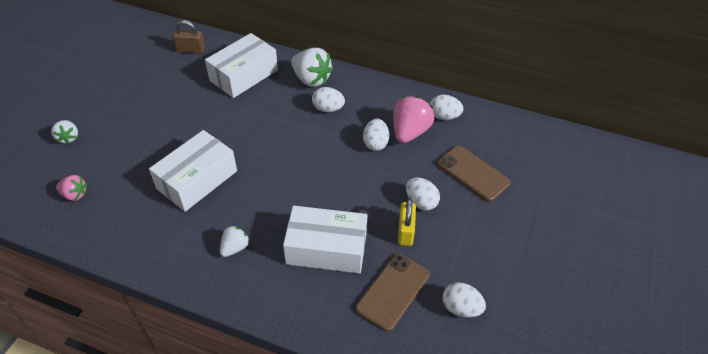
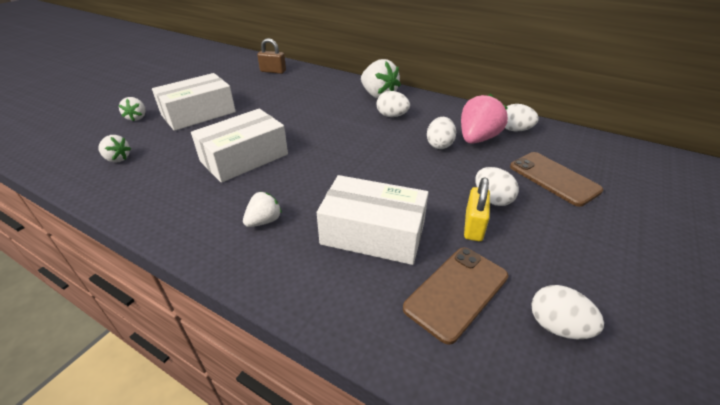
camera: 10 degrees right, 10 degrees down
pink strawberry [56,175,87,201] -> white strawberry [98,135,131,163]
white box [205,33,278,98] -> white box moved to [152,73,236,131]

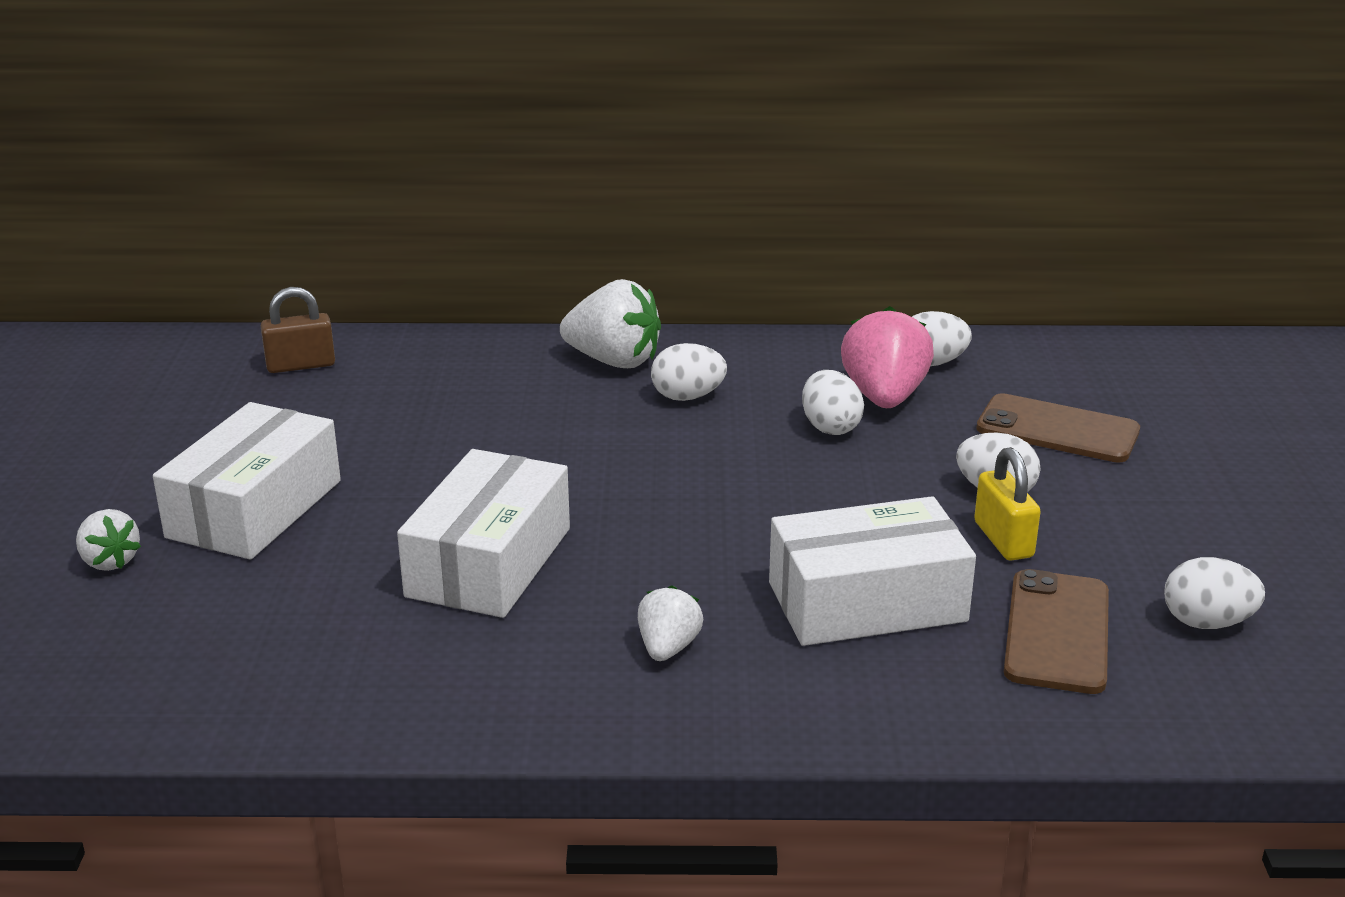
camera: 30 degrees left, 10 degrees down
white strawberry [98,135,131,163] -> none

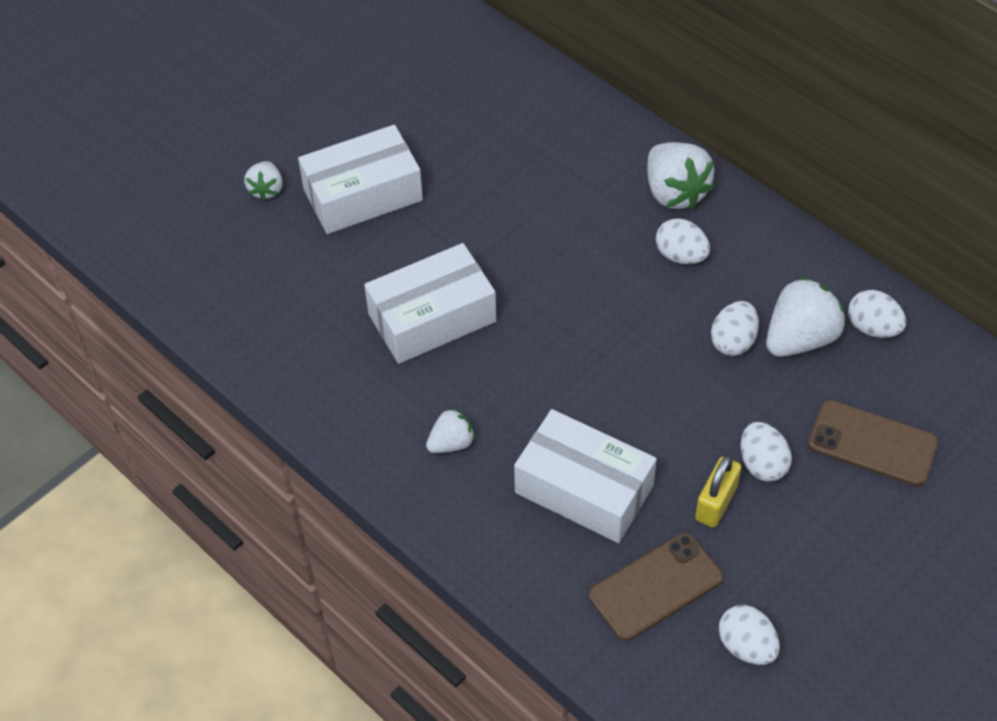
camera: 45 degrees right, 25 degrees up
brown padlock [261,287,335,373] -> none
pink strawberry [841,306,934,408] -> white strawberry [766,276,845,357]
brown phone [976,393,1140,463] -> brown phone turned 45 degrees counterclockwise [808,400,939,486]

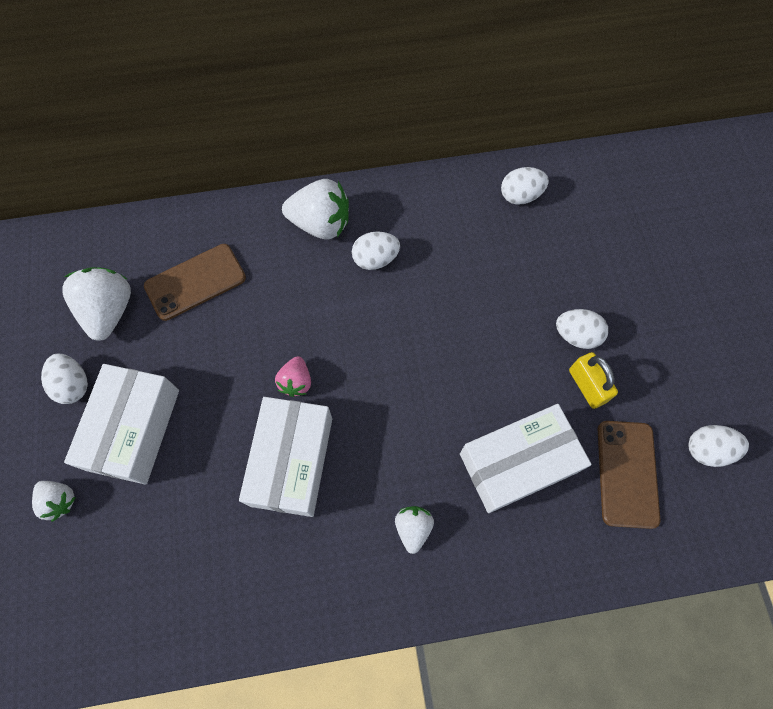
camera: 55 degrees left, 15 degrees up
white egg [711,301,759,356] -> white egg moved to [41,354,88,404]
white strawberry [766,276,845,357] -> white strawberry moved to [62,267,131,341]
brown phone [808,400,939,486] -> brown phone moved to [144,244,246,321]
none -> pink strawberry [275,356,311,397]

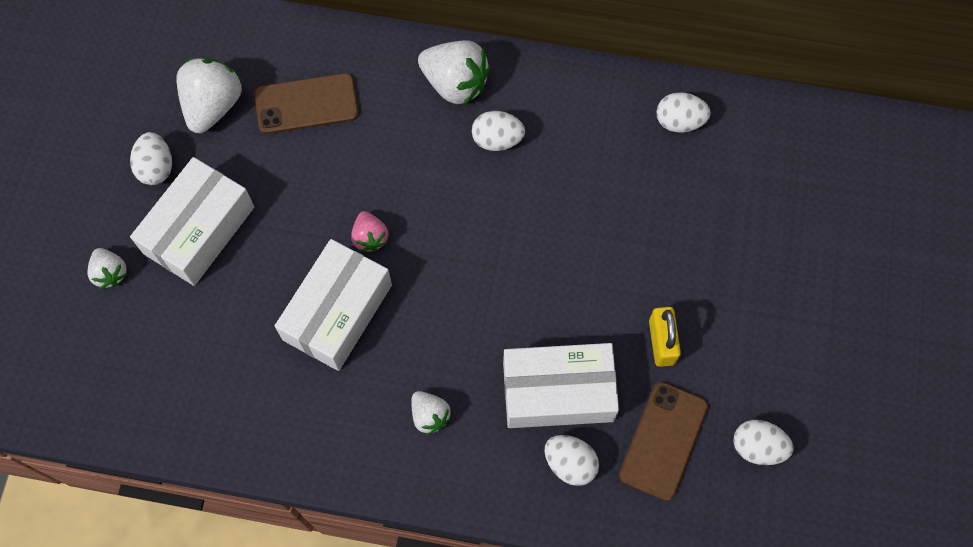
camera: 20 degrees right, 0 degrees up
pink strawberry [275,356,311,397] -> pink strawberry turned 45 degrees counterclockwise [351,211,388,252]
white strawberry [395,506,434,554] -> white strawberry turned 120 degrees clockwise [411,391,452,435]
white egg [556,309,608,349] -> white egg moved to [544,435,599,486]

